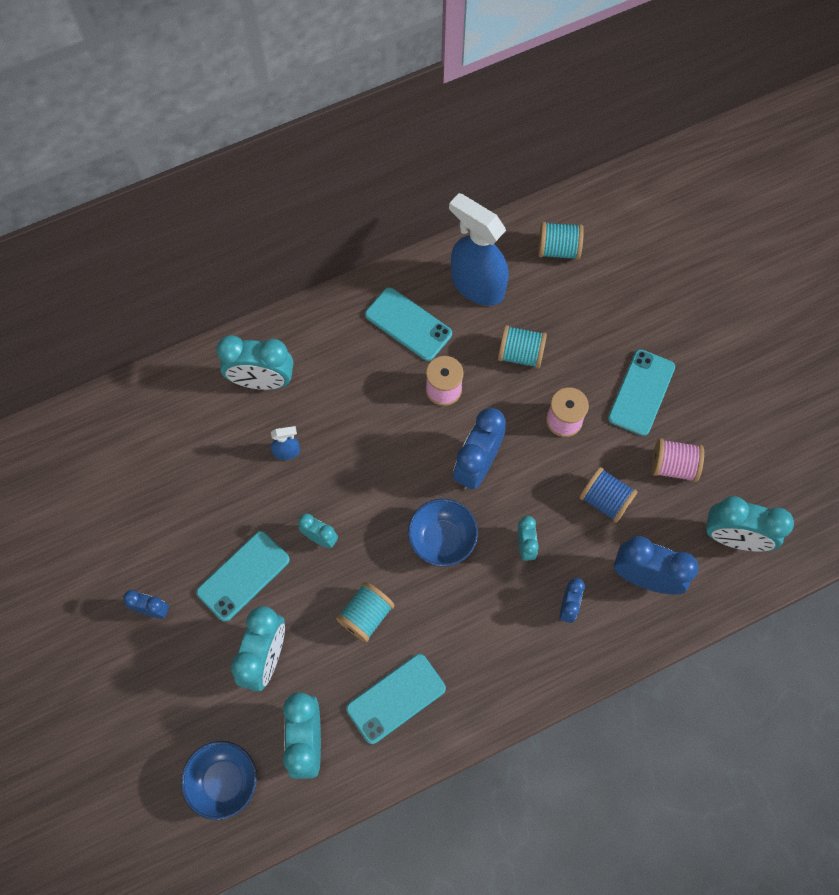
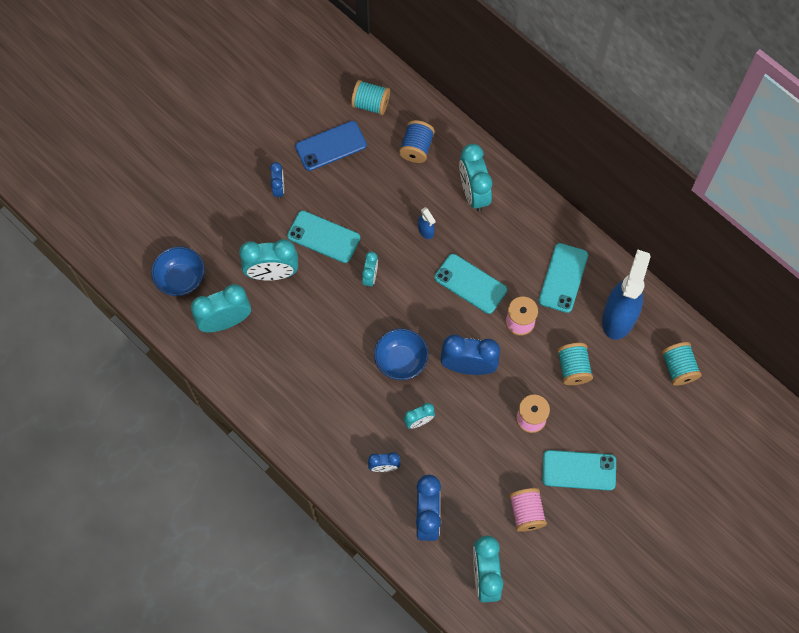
camera: 70 degrees right, 0 degrees up
turquoise spool [336,582,395,642] -> turquoise spool moved to [351,80,390,115]
turquoise phone [346,654,446,744] -> turquoise phone moved to [434,254,507,314]
blue spool [579,467,638,523] -> blue spool moved to [399,120,435,163]
none -> blue phone [295,121,367,171]

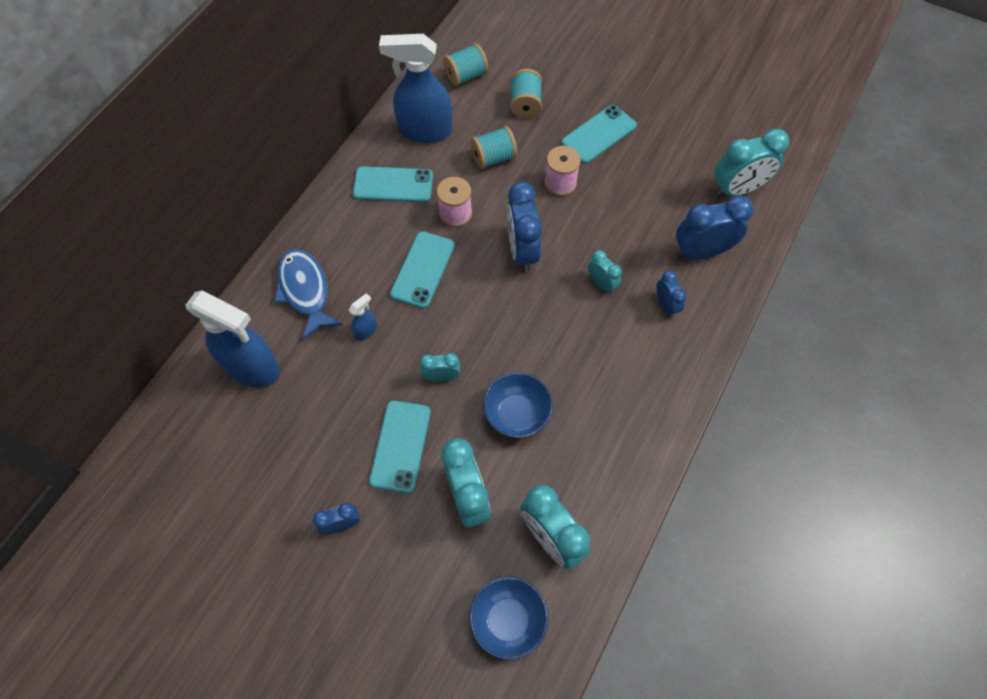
camera: 105 degrees left, 5 degrees down
blue phone [295,121,367,171] -> none
turquoise spool [351,80,390,115] -> turquoise spool moved to [510,69,542,118]
blue bowl [374,328,428,380] -> blue bowl moved to [483,372,553,438]
blue spool [399,120,435,163] -> blue spray bottle [185,290,280,387]
turquoise clock [459,144,492,212] -> blue fish [274,249,342,340]
pink spool [509,488,547,532] -> none
turquoise phone [542,450,616,491] -> turquoise phone turned 60 degrees clockwise [562,105,637,164]

